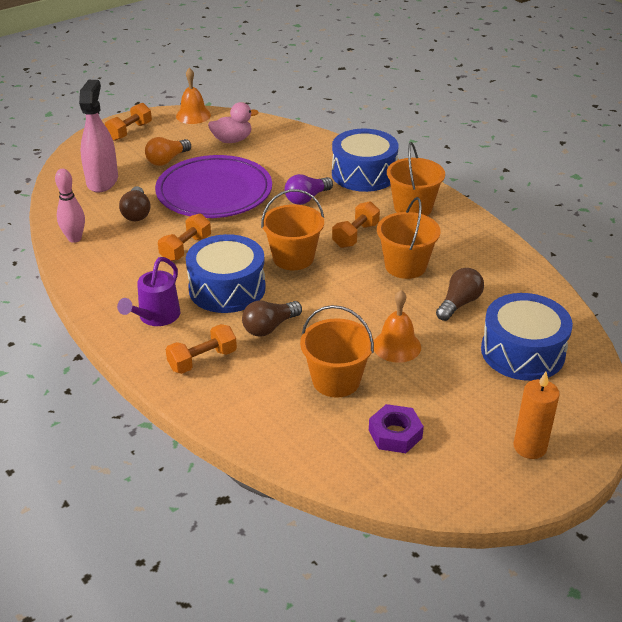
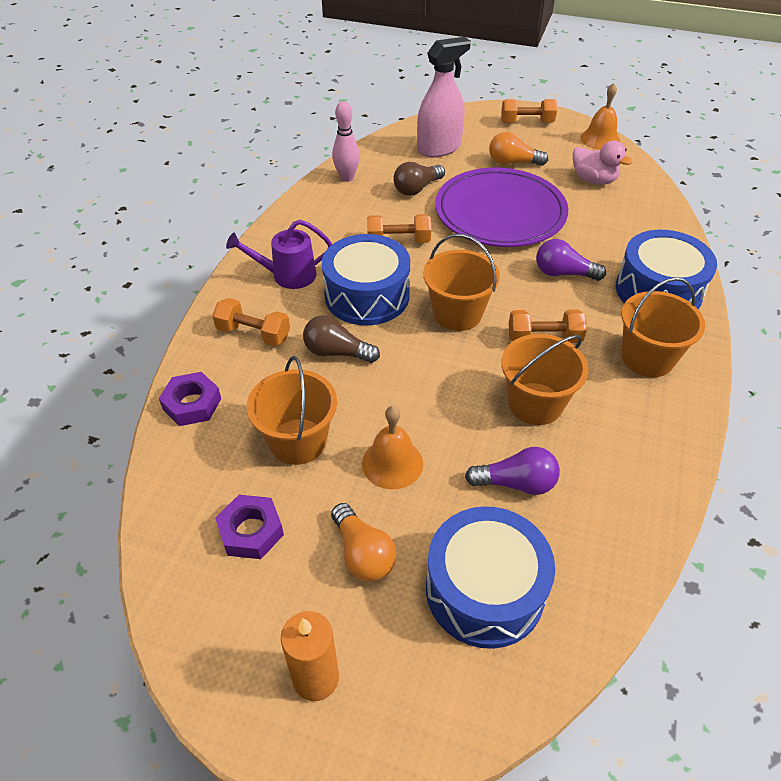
camera: 55 degrees right, 10 degrees up
brown light bulb [436,268,484,321] -> purple light bulb [465,447,560,495]
none -> purple nut [159,372,221,426]
none -> orange light bulb [331,503,396,582]

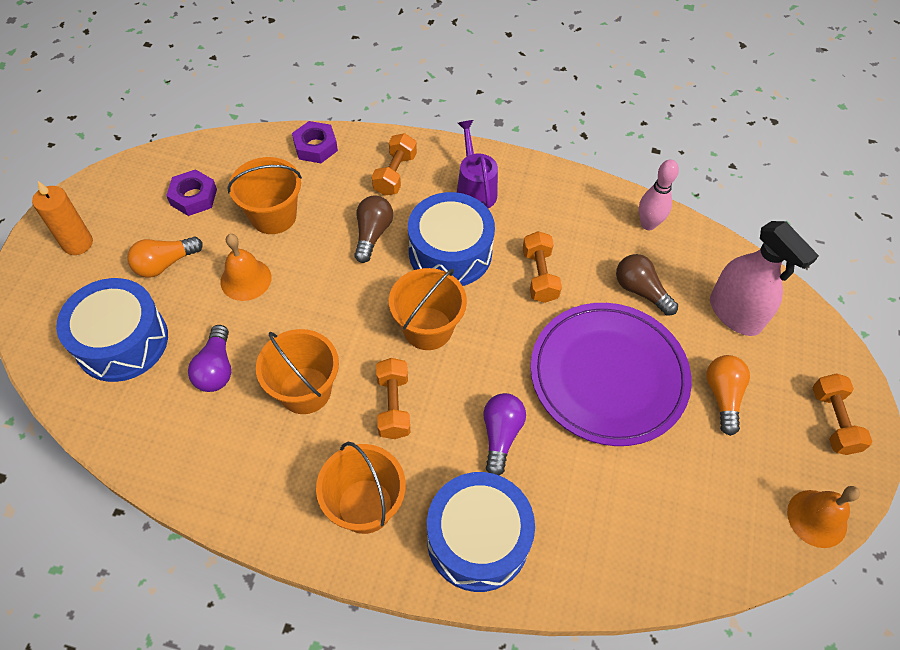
camera: 85 degrees right, 10 degrees up
pink duck [573,141,633,185] -> none

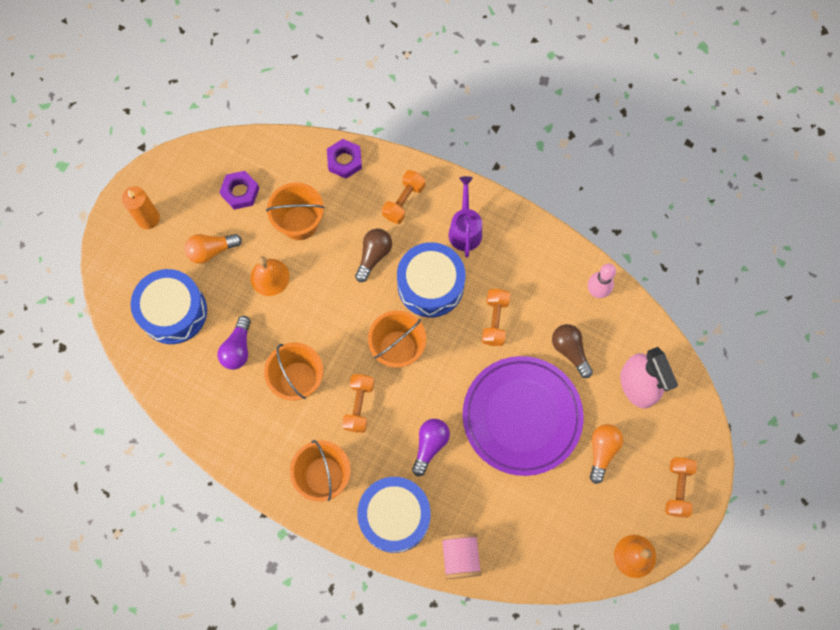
camera: 15 degrees right, 15 degrees up
none -> pink spool [441,533,482,579]

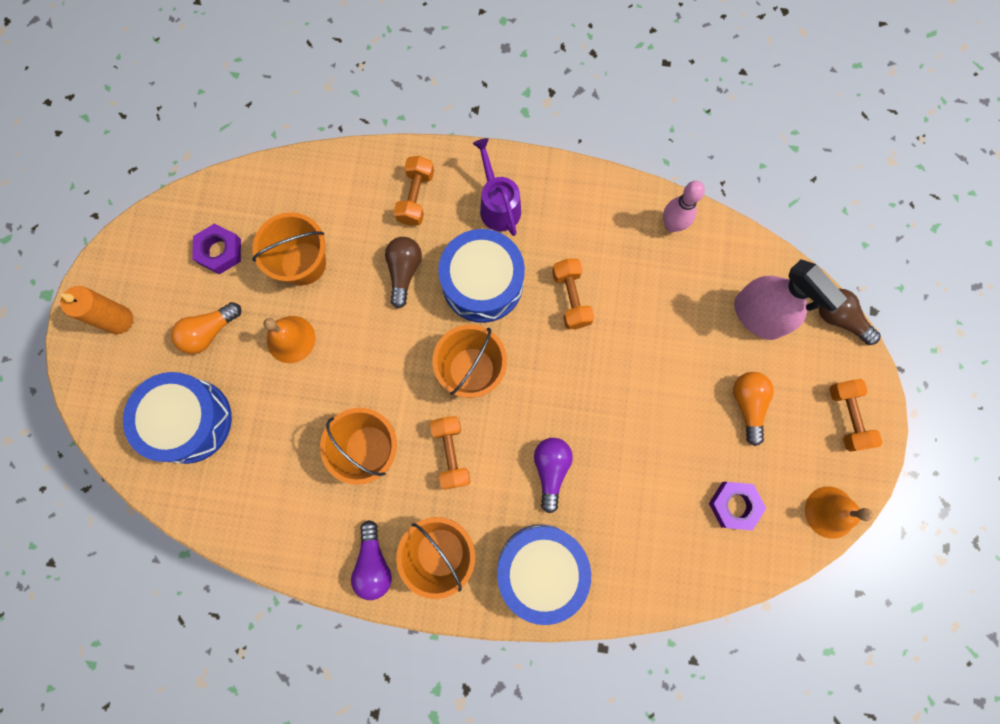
camera: 20 degrees left, 5 degrees up
purple light bulb [218,316,251,370] -> purple light bulb moved to [351,520,392,600]
purple nut [327,139,362,179] -> purple nut moved to [709,482,766,531]
pink spool [441,533,482,579] -> none
purple plate [463,356,583,476] -> none
brown light bulb [552,324,593,378] -> brown light bulb moved to [819,289,881,345]

